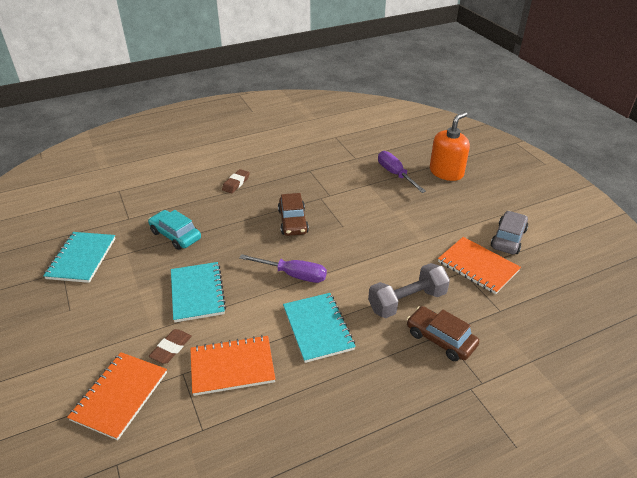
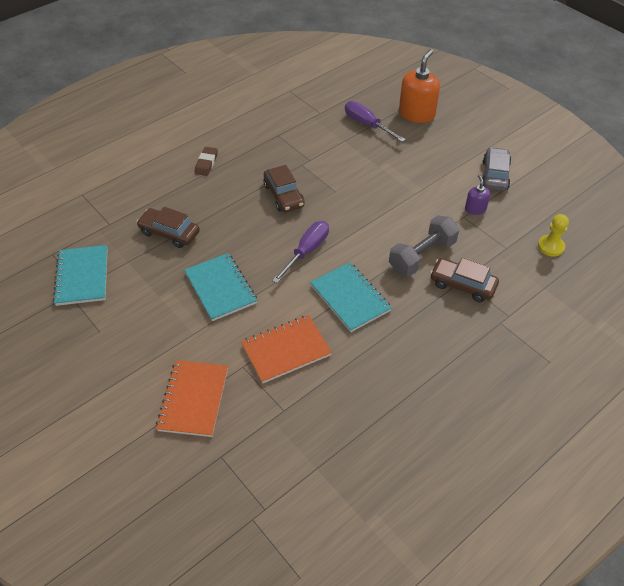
camera: 15 degrees left, 10 degrees up
turquoise car [148,210,201,250] -> brown car [136,207,200,248]
brown eraser [149,329,192,364] -> none
purple screwdriver [239,254,327,283] -> purple screwdriver turned 60 degrees counterclockwise [272,221,329,283]
orange notebook [438,237,521,294] -> purple soap dispenser [465,175,490,215]
none -> yellow pawn [538,214,569,257]

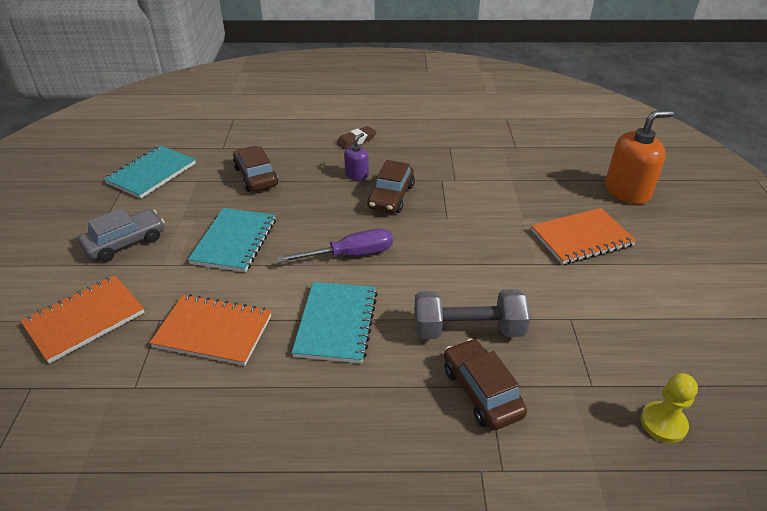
camera: 40 degrees right, 10 degrees down
purple screwdriver [345,101,406,142] -> none
purple soap dispenser [465,175,490,215] -> purple soap dispenser moved to [344,133,369,181]
grey car [482,147,511,191] -> grey car moved to [78,208,165,262]
none -> orange notebook [531,208,636,265]

